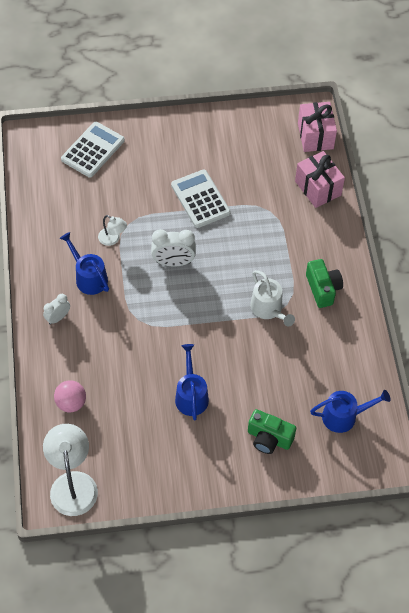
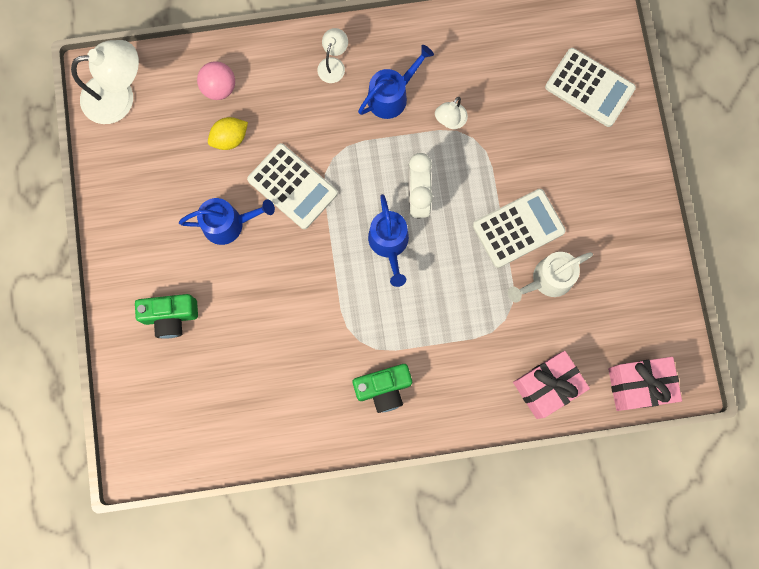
camera: 90 degrees right, 20 degrees up
white clock [43,294,70,325] -> white lamp [317,28,348,83]
green camera [248,409,296,454] -> green camera turned 120 degrees counterclockwise [135,294,198,339]
white watering can [250,270,295,326] -> white watering can moved to [508,252,593,303]
blue watering can [310,390,391,433] -> blue watering can moved to [368,194,409,287]
none -> yellow lemon [208,117,248,150]
none -> white calculator [247,143,338,229]

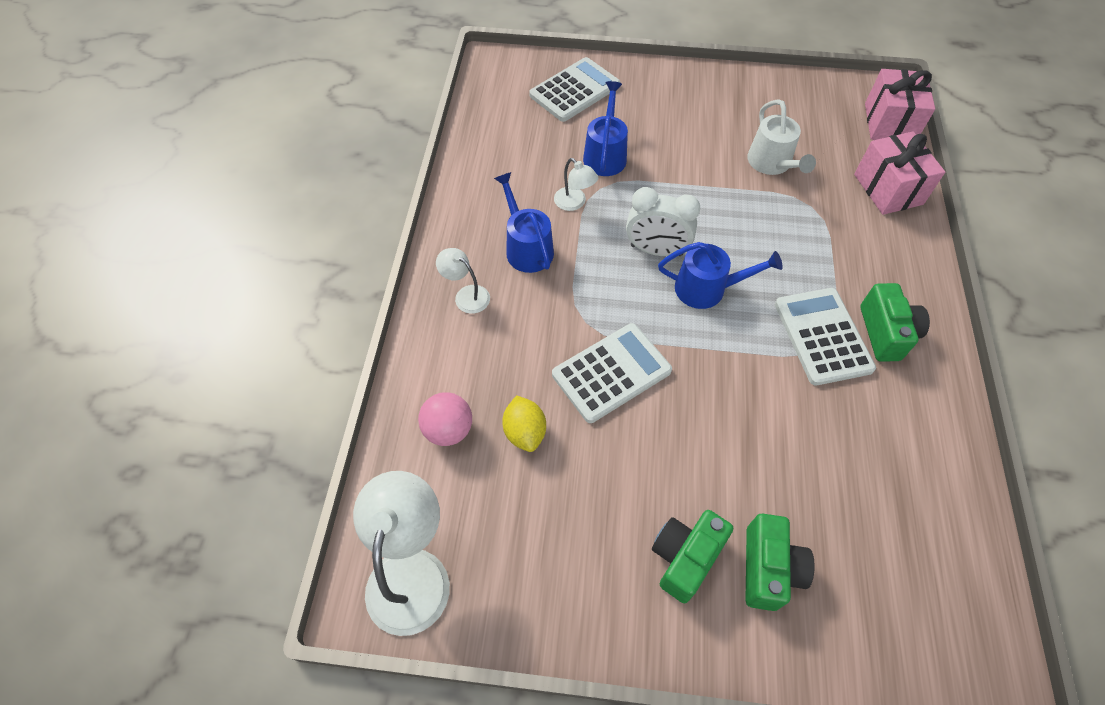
camera: 75 degrees left, 20 degrees down
blue watering can [179,198,275,245] -> blue watering can moved to [583,81,628,176]
white calculator [473,189,566,268] -> white calculator moved to [775,288,876,385]
none -> green camera [652,510,733,603]

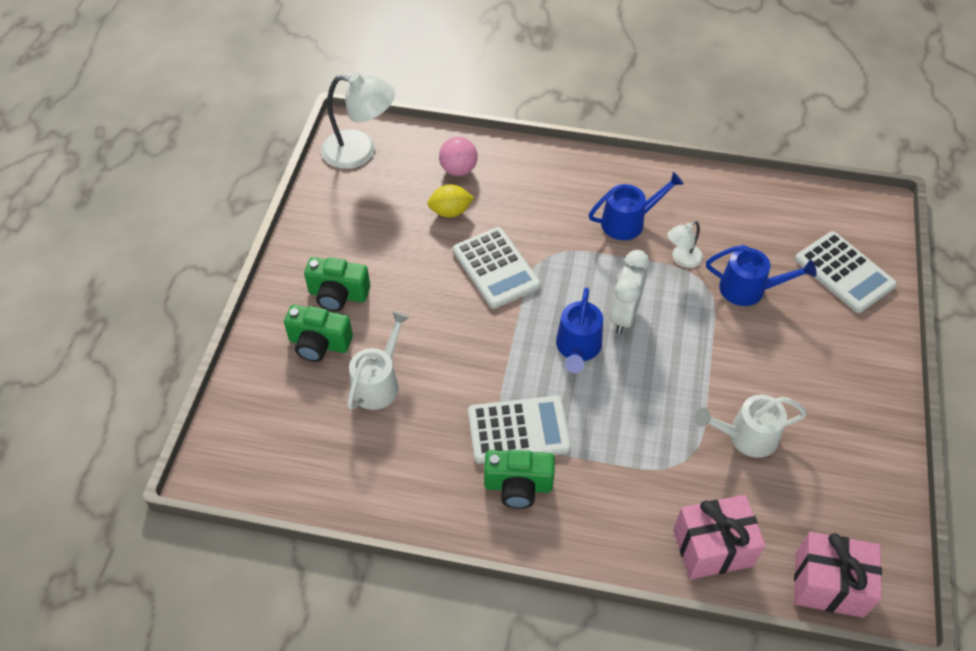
camera: 95 degrees right, 5 degrees down
white lamp [436,248,490,314] -> none
green camera [652,510,733,603] -> green camera turned 150 degrees clockwise [304,257,370,312]
none -> white watering can [347,311,410,410]

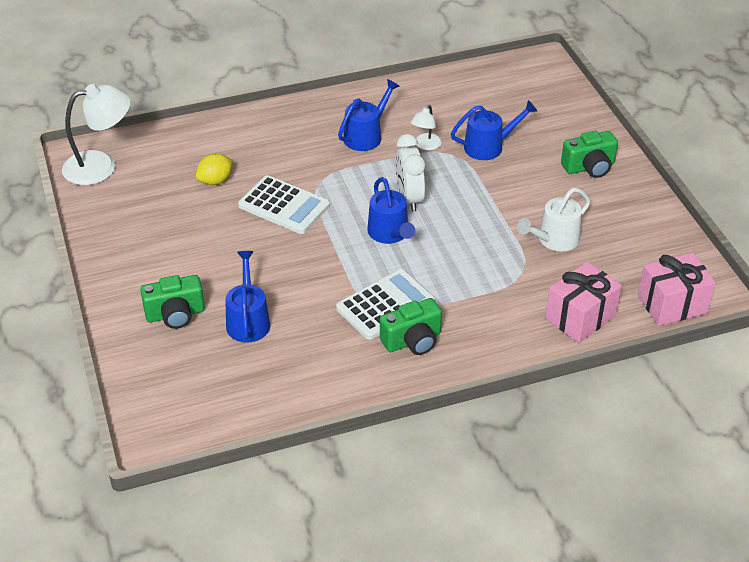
camera: 30 degrees left, 10 degrees down
green camera [304,257,370,312] -> green camera moved to [561,131,618,178]
white watering can [347,311,410,410] -> blue watering can [225,251,271,343]
pink ball [439,137,478,176] -> none
white calculator [795,231,897,313] -> none

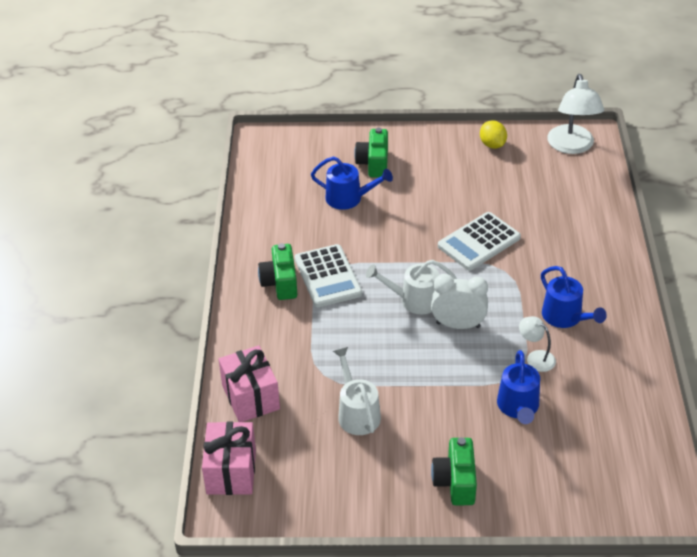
camera: 110 degrees right, 0 degrees up
yellow lemon [196,154,233,185] -> yellow lemon moved to [480,120,507,149]
blue watering can [367,177,415,244] -> white watering can [366,260,457,314]

